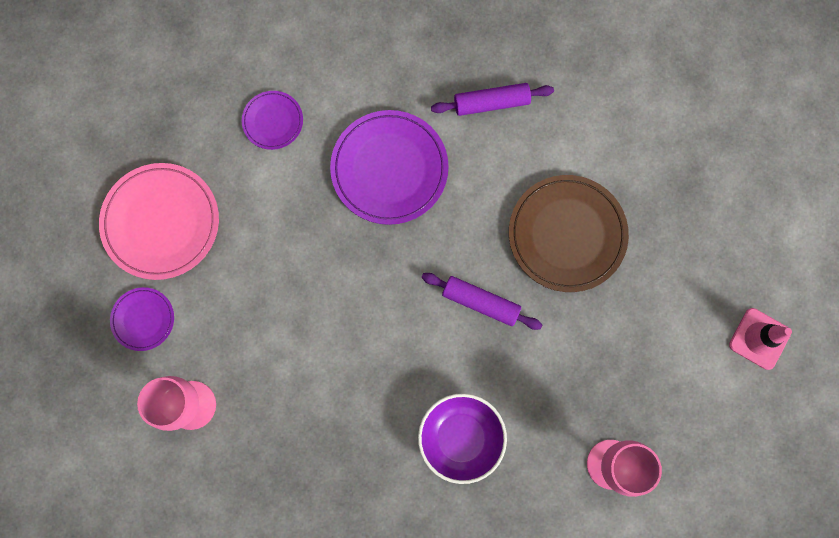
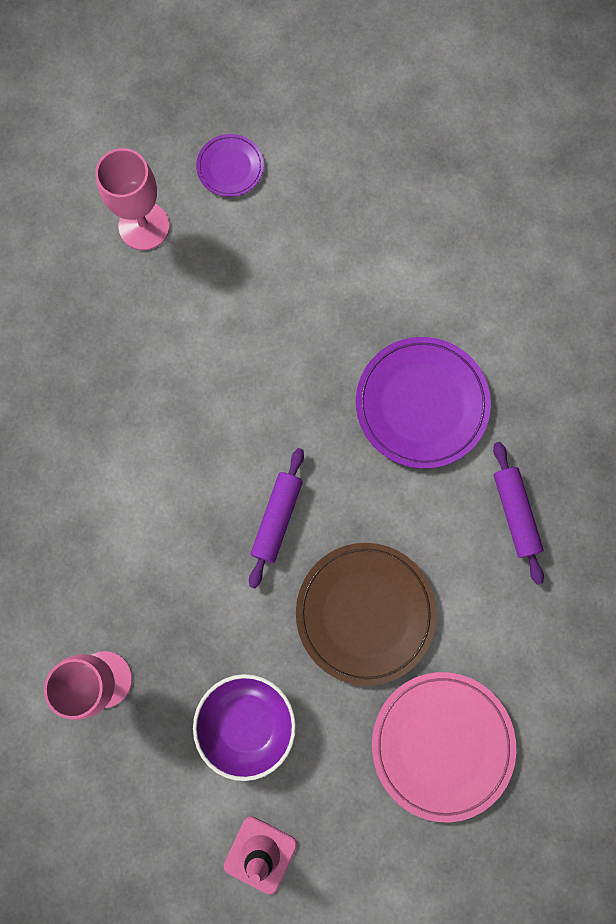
camera: 85 degrees right, 0 degrees up
pink plate [99,163,219,280] -> pink plate moved to [372,672,516,822]
purple plate [242,91,303,150] -> none
purple bowl [418,393,507,484] -> purple bowl moved to [193,674,296,781]

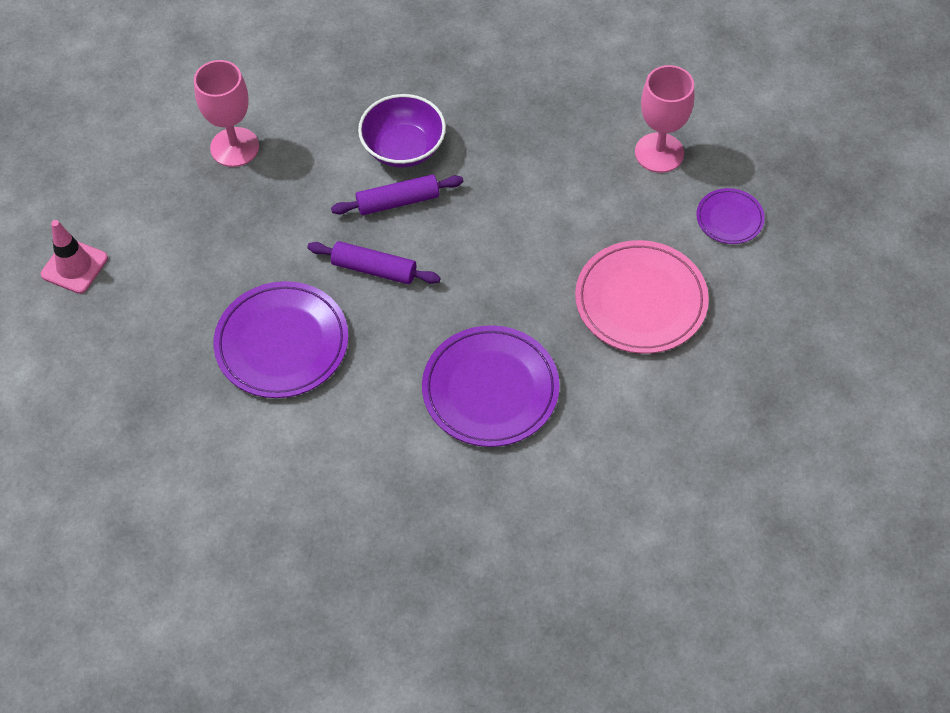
camera: 90 degrees right, 20 degrees down
purple bowl [193,674,296,781] -> purple bowl moved to [358,94,446,168]
brown plate [296,543,437,686] -> purple plate [213,281,348,398]
pink plate [372,672,516,822] -> pink plate moved to [575,240,709,354]
purple rolling pin [493,442,544,585] -> purple rolling pin moved to [331,174,463,215]

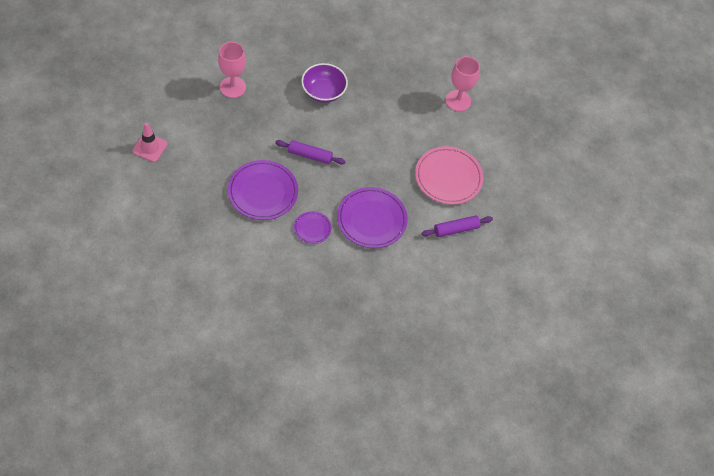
camera: 10 degrees left, 0 degrees up
purple rolling pin [331,174,463,215] -> purple rolling pin moved to [422,215,493,237]
purple plate [696,188,765,244] -> purple plate moved to [294,211,332,244]

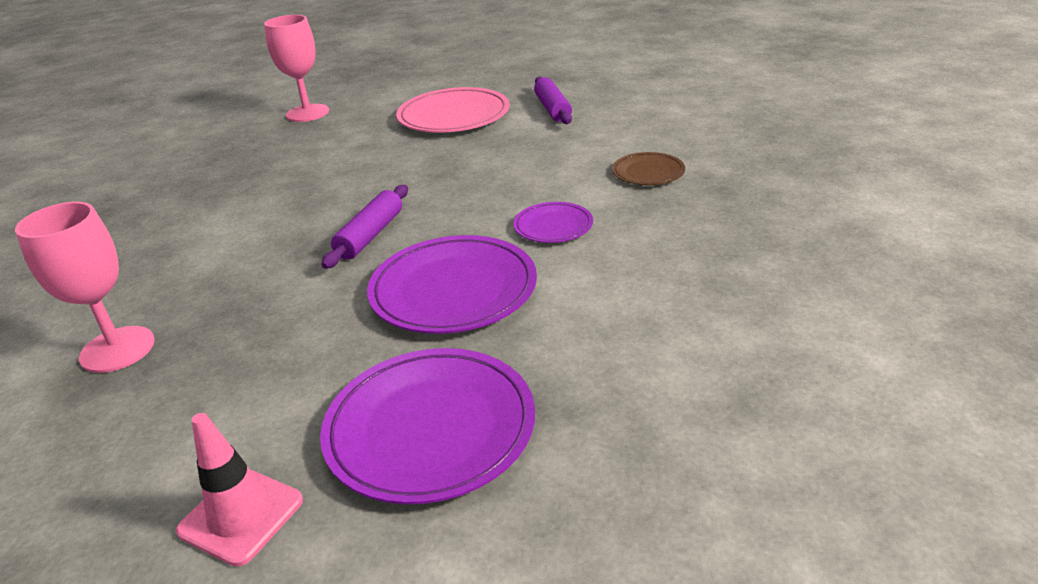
camera: 75 degrees left, 25 degrees down
purple bowl [301,63,348,103] -> none
purple plate [337,187,408,248] -> purple plate moved to [320,348,535,504]
none -> brown plate [612,152,685,185]

